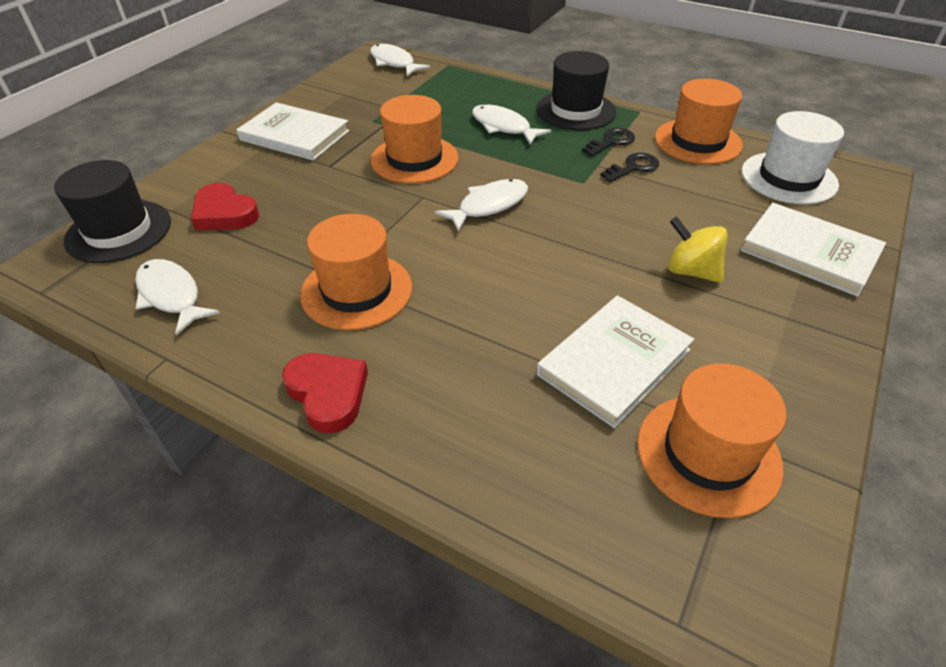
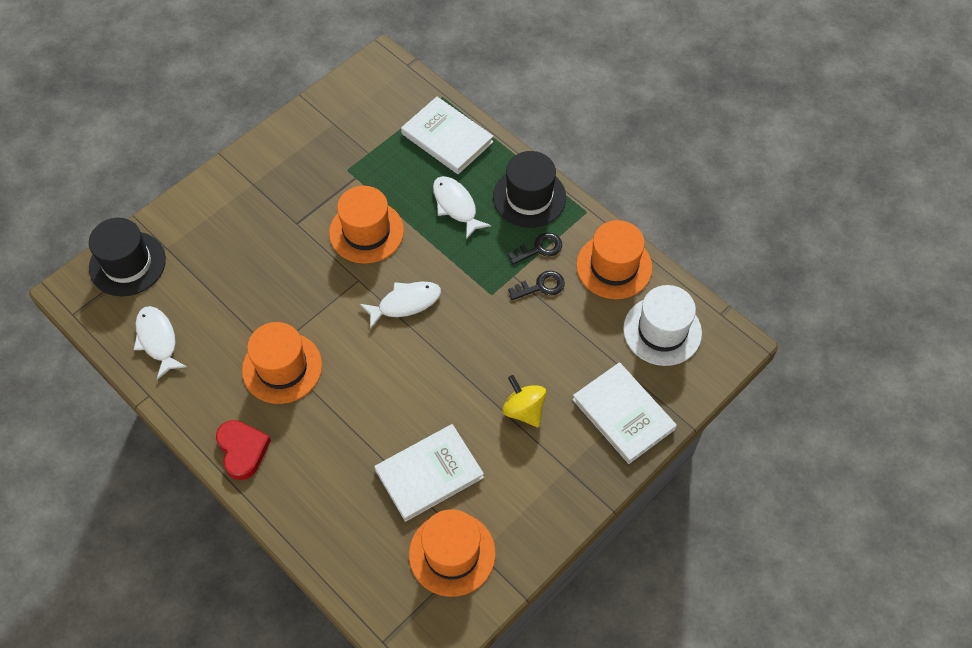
camera: 15 degrees right, 15 degrees up
red heart [191,183,259,230] -> none
white book [236,102,350,161] -> white book moved to [401,97,494,174]
white fish [370,44,430,76] -> none

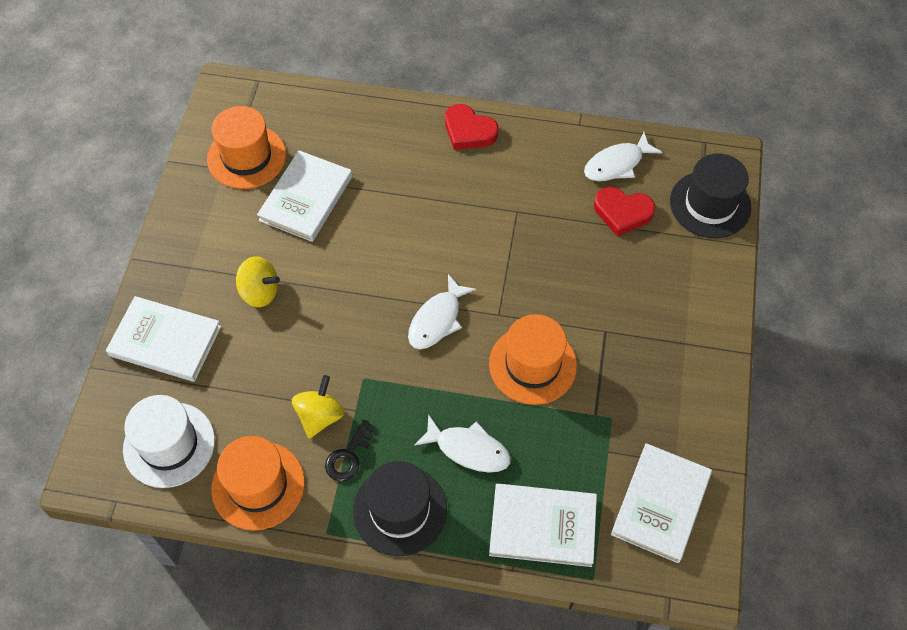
camera: 145 degrees right, 0 degrees up
white fish [134,306,187,380] -> white fish turned 120 degrees clockwise [584,132,663,181]
orange hat [242,322,322,404] -> none
black key [508,271,565,300] -> yellow spinning top [292,375,345,439]
none -> red heart [594,187,655,236]
none -> white book [611,443,712,563]

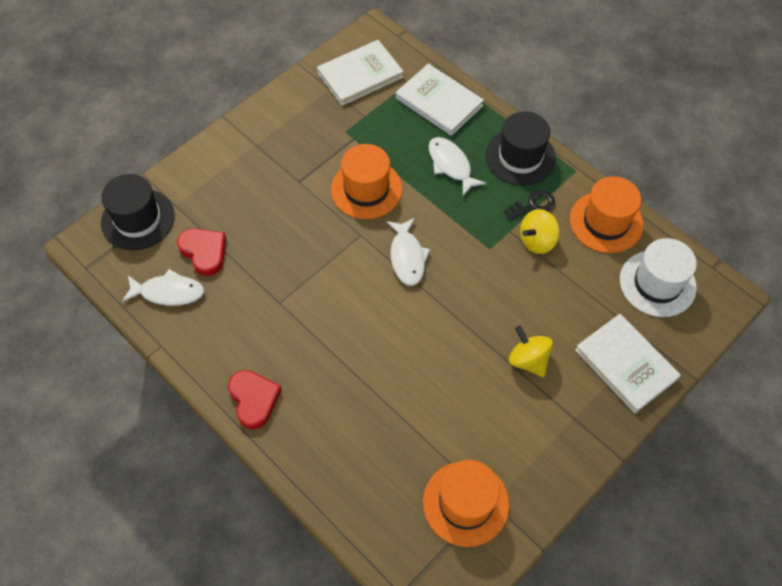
camera: 145 degrees left, 0 degrees up
white book [257,150,352,242] -> none
white fish [408,274,476,349] -> white fish turned 105 degrees clockwise [386,218,430,286]

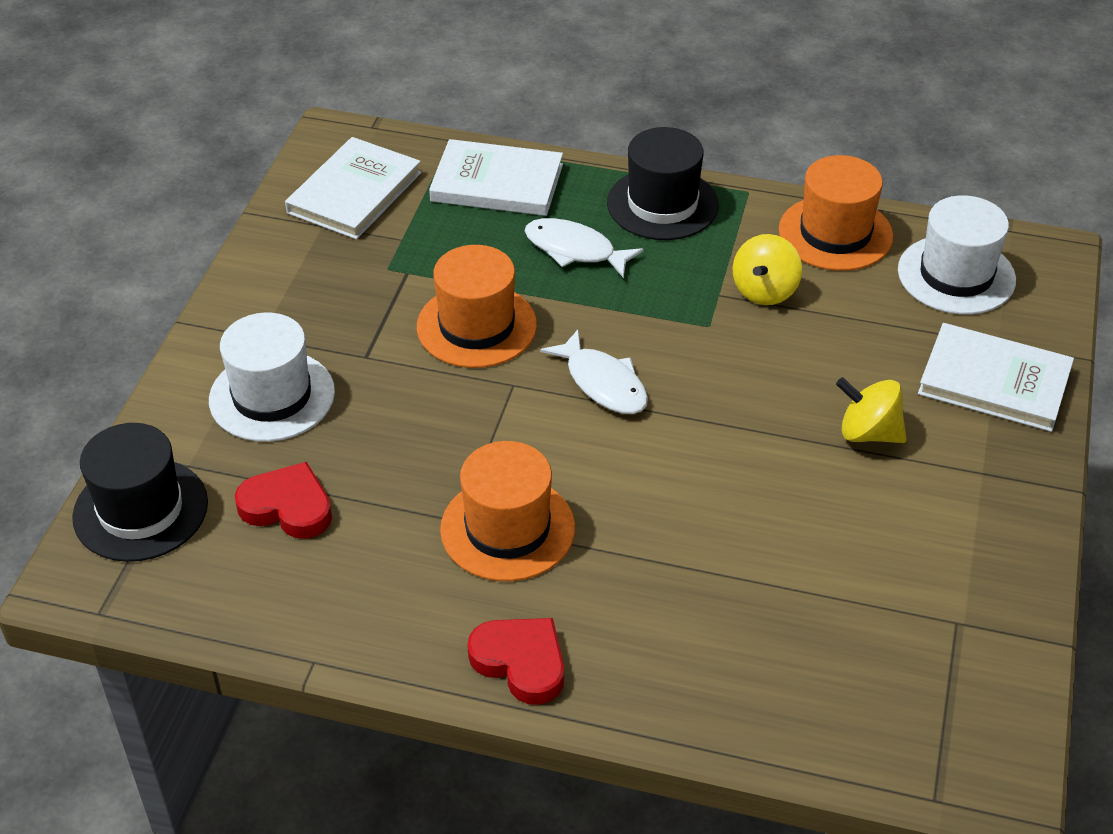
camera: 30 degrees left, 15 degrees down
white fish [122,269,204,306] -> none
orange hat [423,460,509,547] -> orange hat moved to [440,441,575,581]
black key [504,190,555,220] -> none
none -> white hat [209,312,335,442]

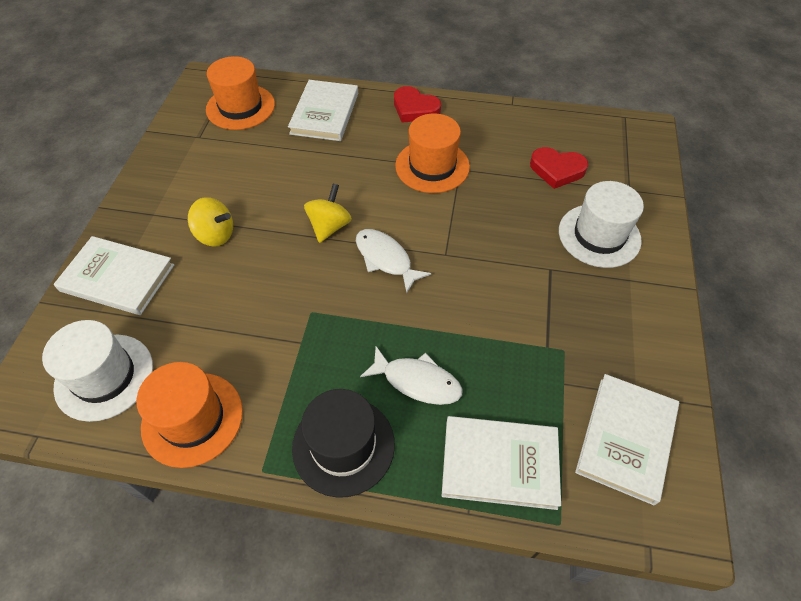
camera: 175 degrees right, 10 degrees up
black hat [72,423,208,562] -> none
orange hat [417,245,537,368] -> orange hat moved to [206,56,275,130]
yellow spinning top [733,234,802,305] -> yellow spinning top moved to [304,184,352,243]
none -> white book [288,80,358,141]

